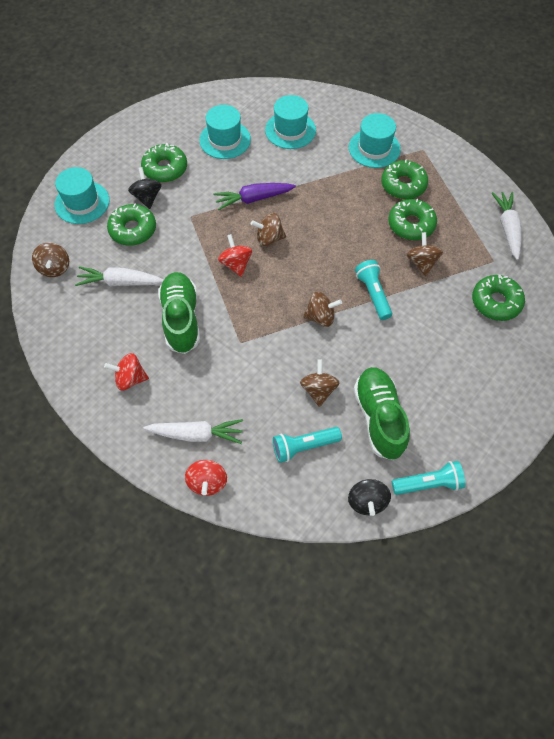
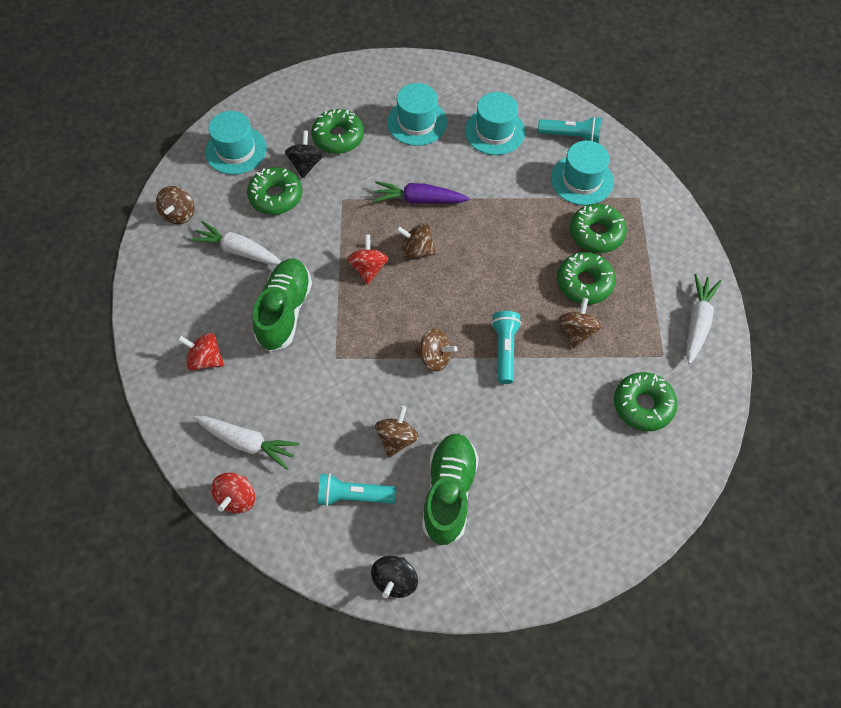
camera: 20 degrees right, 0 degrees up
turquoise flashlight [392,461,465,495] -> turquoise flashlight moved to [538,116,601,143]

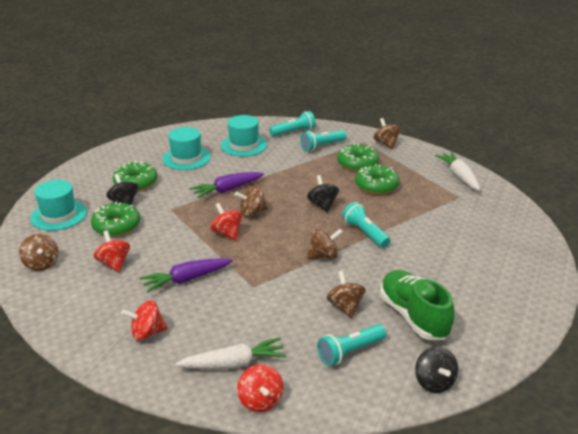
camera: 35 degrees left, 30 degrees down
white carrot [190,221,281,265] -> red spinning top [94,231,130,272]
green shoe [252,259,312,351] -> purple carrot [140,258,233,293]
turquoise hat [551,141,614,205] -> turquoise flashlight [300,130,347,151]
brown spinning top [559,298,601,348] -> brown spinning top moved to [373,118,401,149]
green donut [614,372,678,431] -> none
none -> black spinning top [307,175,339,213]

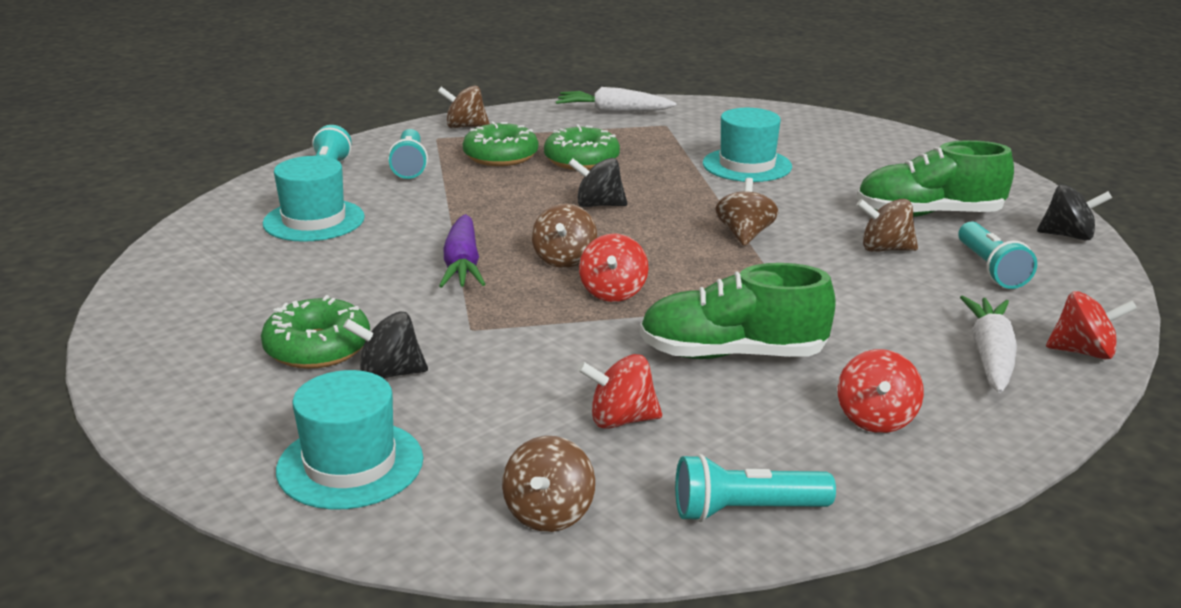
camera: 65 degrees left, 5 degrees down
brown spinning top [19,234,58,271] -> brown spinning top turned 105 degrees clockwise [502,436,595,532]
green donut [91,201,140,236] -> none
purple carrot [140,258,233,293] -> green shoe [640,263,836,359]
turquoise hat [162,127,211,170] -> turquoise hat moved to [703,108,792,182]
red spinning top [211,203,242,241] -> red spinning top turned 75 degrees counterclockwise [579,234,648,302]
turquoise flashlight [342,202,390,248] -> turquoise flashlight moved to [675,454,836,522]

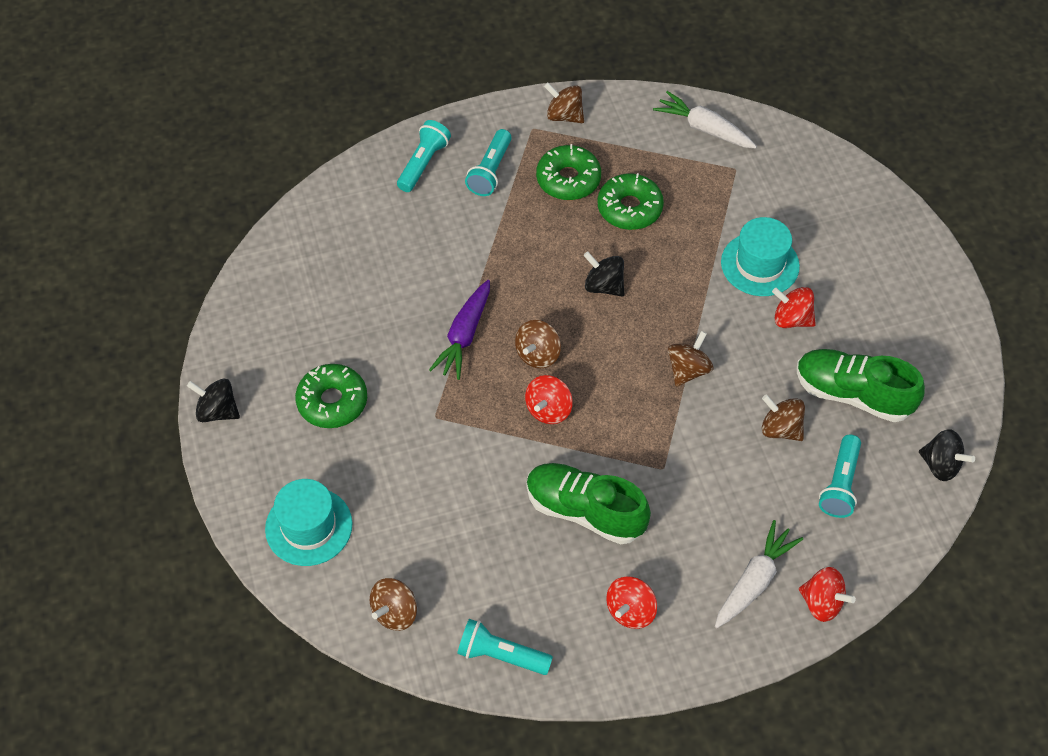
camera: 25 degrees right, 30 degrees up
turquoise hat [263,156,365,242] -> none
black spinning top [343,311,428,379] -> black spinning top moved to [187,378,240,422]
red spinning top [578,354,662,429] -> red spinning top moved to [772,287,816,328]

